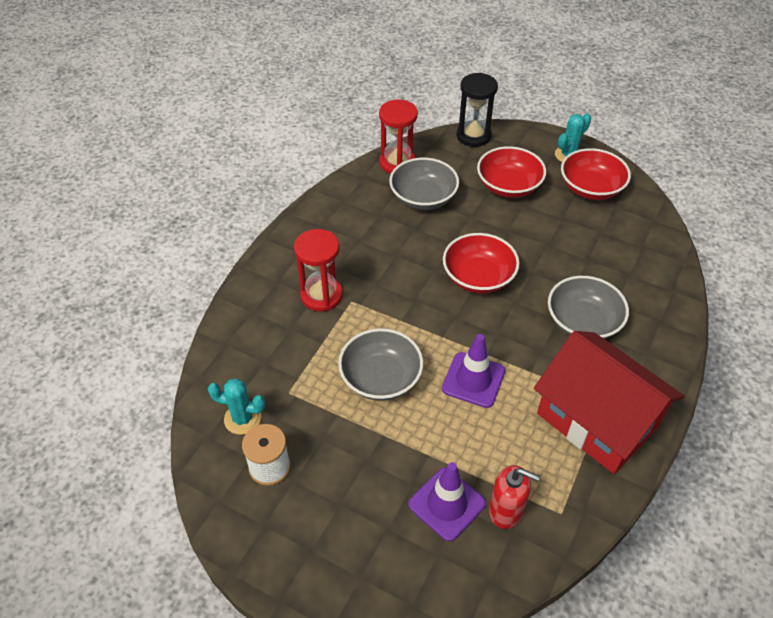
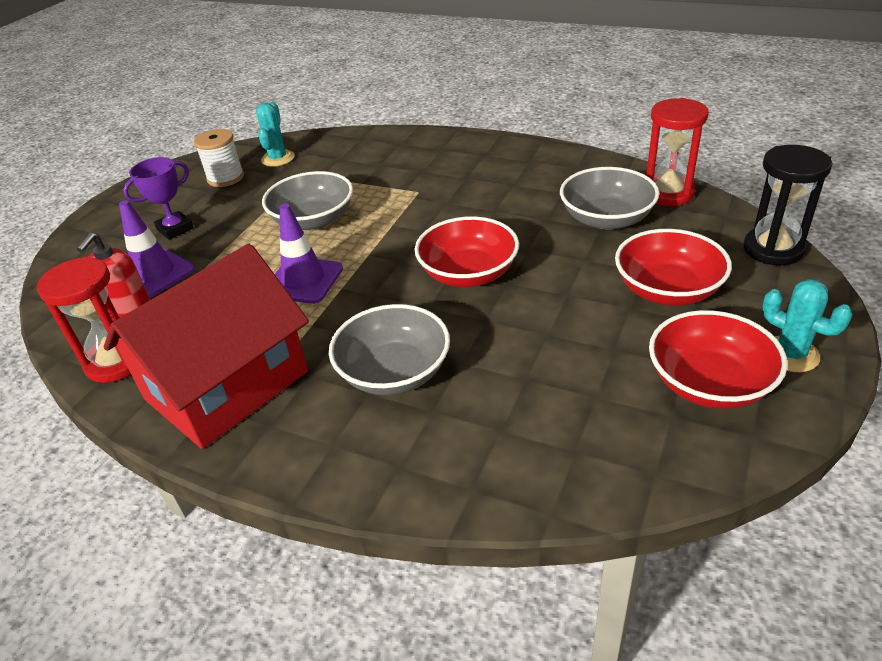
camera: 90 degrees right, 10 degrees down
red hourglass [294,229,343,311] -> red hourglass moved to [36,257,131,383]
none -> purple trophy [123,157,194,240]

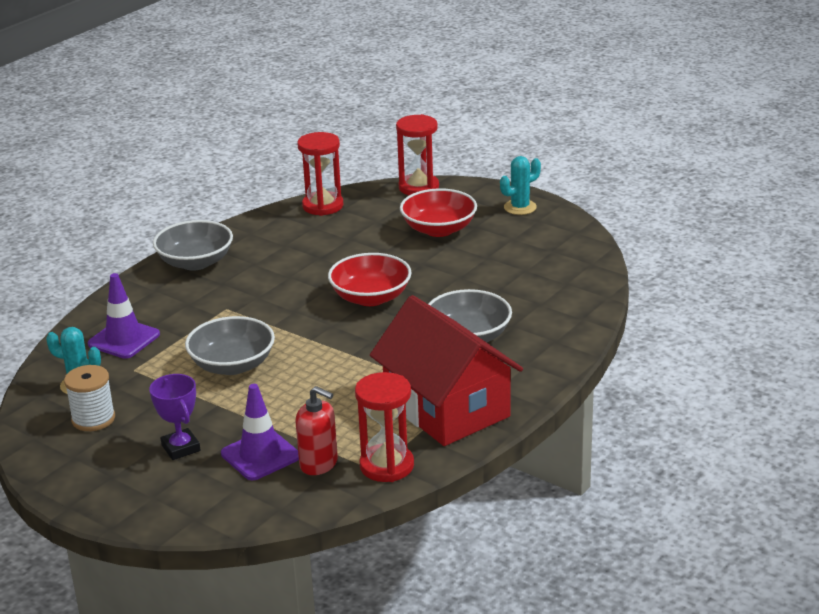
camera: 80 degrees left, 10 degrees down
purple traffic cone [275,204,343,304] -> purple traffic cone moved to [88,273,160,359]
grey bowl [560,167,659,230] -> grey bowl moved to [153,220,233,271]
red bowl [649,310,788,409] -> none
black hourglass [743,145,832,265] -> red hourglass [396,114,439,195]

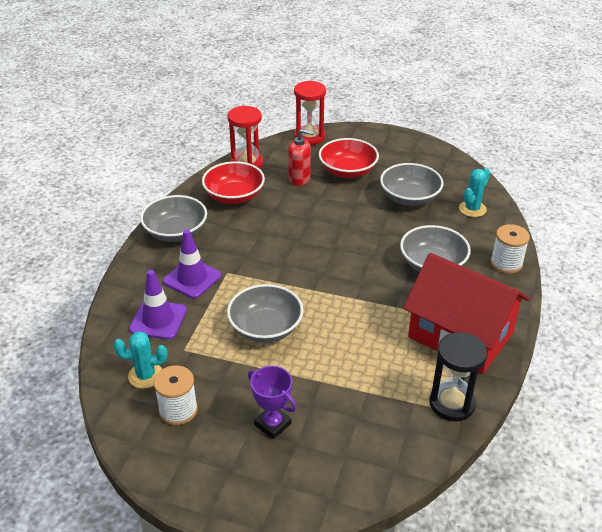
camera: 20 degrees left, 10 degrees up
purple traffic cone [221,384,299,480] -> purple traffic cone moved to [163,229,221,299]
red soap dispenser [295,386,338,475] -> red soap dispenser moved to [288,129,314,186]
red bowl [328,253,412,306] -> red bowl moved to [202,161,265,204]
red hourglass [355,372,414,482] -> black hourglass [429,332,487,421]
turquoise cactus [500,156,541,215] -> turquoise cactus moved to [459,168,490,217]
none -> grey bowl [380,163,443,206]
none -> white spool [490,224,530,274]

